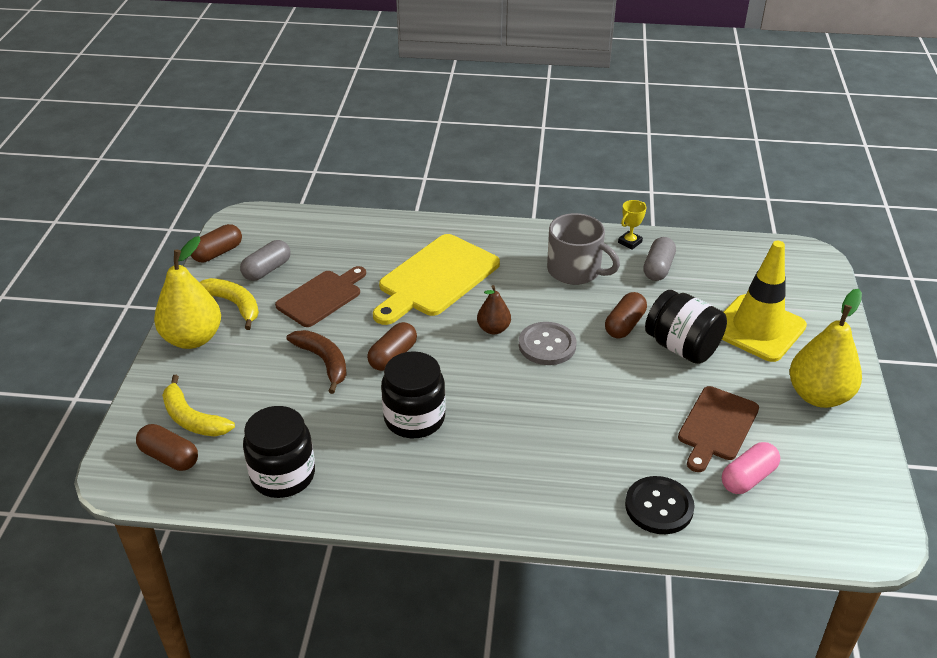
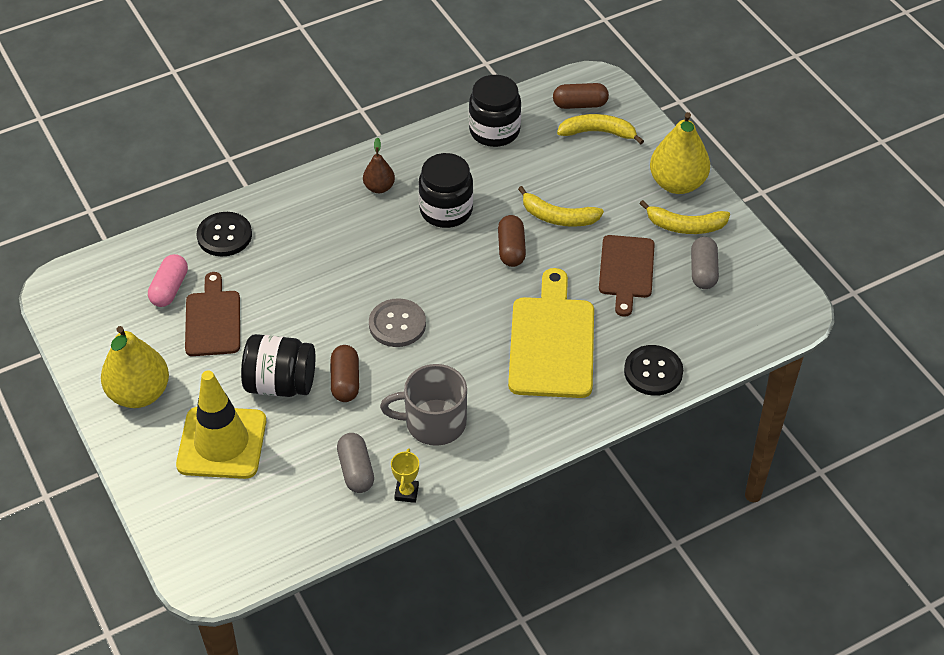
camera: 145 degrees right, 10 degrees up
brown capsule [190,224,242,262] -> none
brown banana [287,330,347,394] -> yellow banana [518,186,604,227]
brown pear [477,285,511,334] -> brown pear moved to [363,137,395,193]
none -> black button [624,345,683,396]

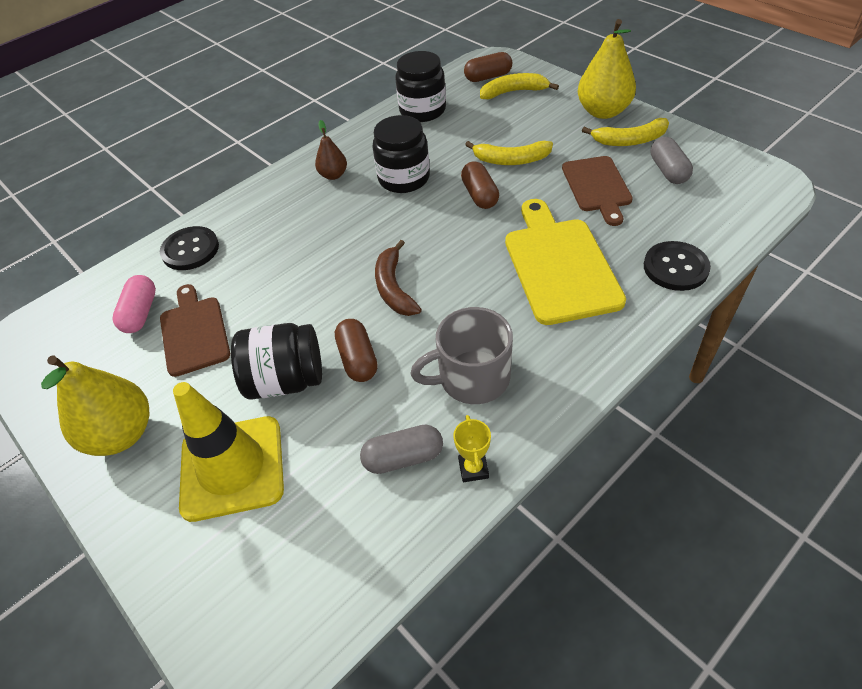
camera: 10 degrees left, 0 degrees up
grey capsule [337,433,374,493] -> grey capsule turned 75 degrees counterclockwise [360,425,443,474]
grey button [369,298,426,347] -> brown banana [375,240,422,316]

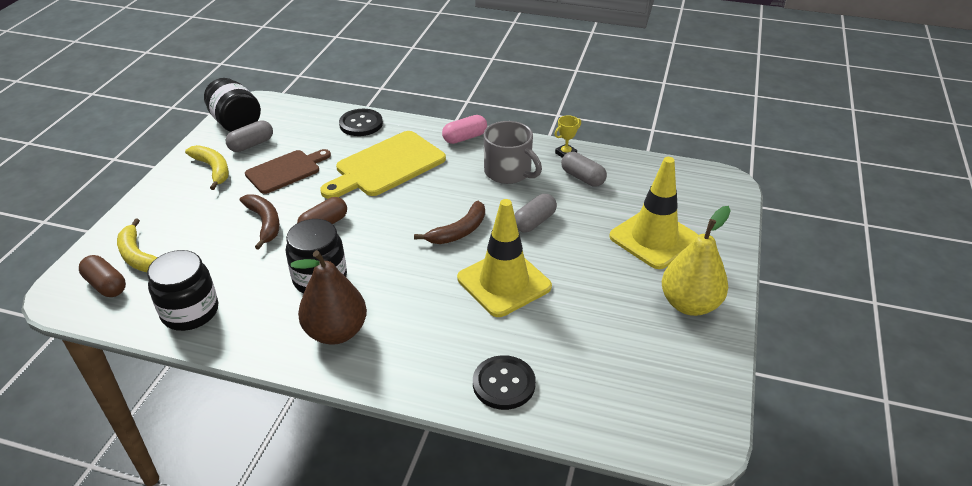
camera: 125 degrees left, 10 degrees down
pink capsule [112,275,156,333] -> pink capsule moved to [442,115,487,144]
brown cutting board [160,284,230,377] -> none
black jar [231,323,322,400] -> black jar moved to [204,78,261,132]
brown pear [315,120,347,180] -> brown pear [291,250,367,345], size x1.86
brown capsule [335,319,378,382] -> grey capsule [514,194,557,233]
yellow banana [465,141,553,165] -> brown banana [240,195,280,250]
yellow pear [578,19,636,119] -> none
none -> yellow traffic cone [457,199,552,317]

